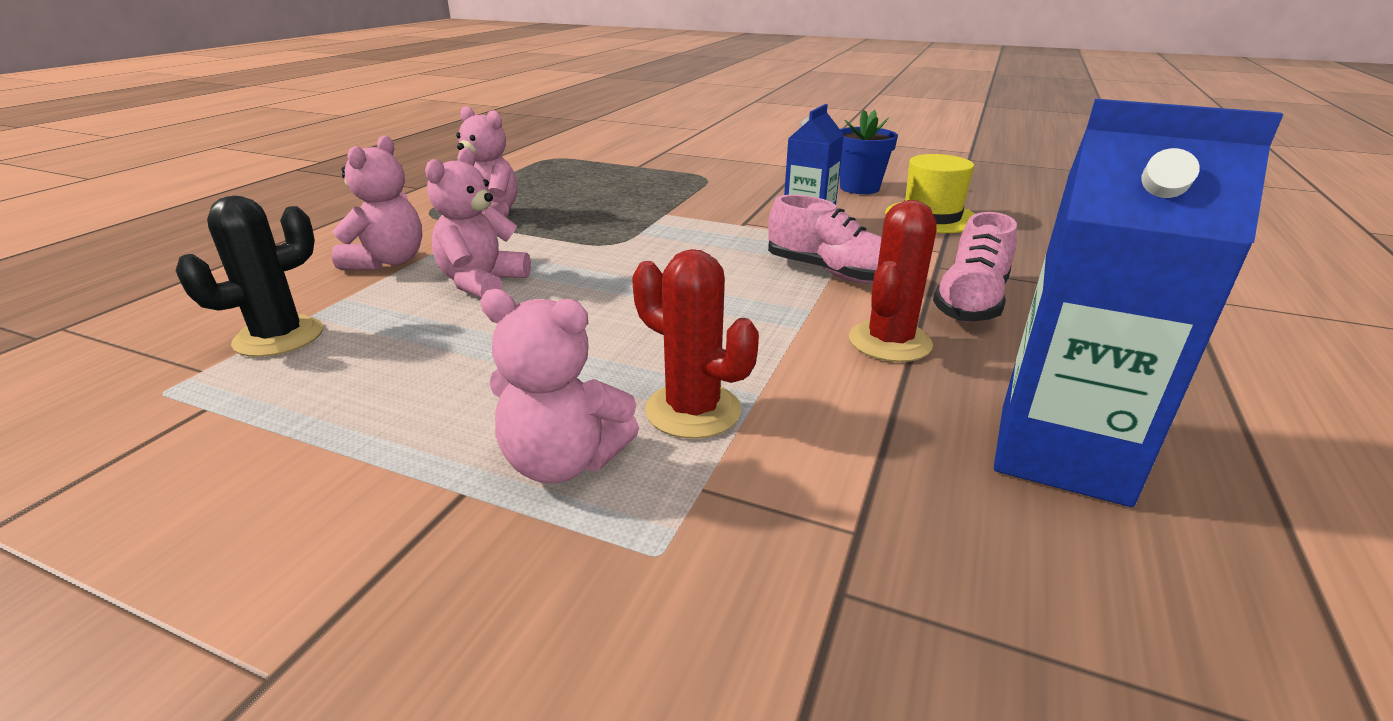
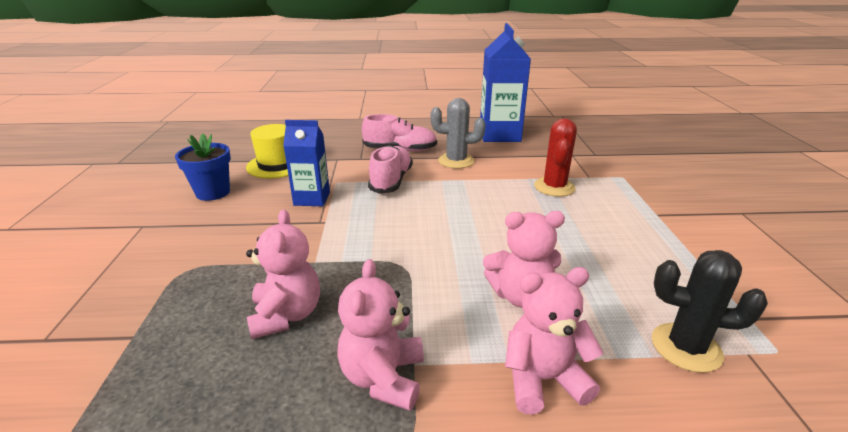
camera: 115 degrees left, 0 degrees up
pink teddy bear [480,289,639,484] -> pink teddy bear moved to [246,209,320,339]
red cactus [849,200,937,362] -> grey cactus [431,98,486,169]

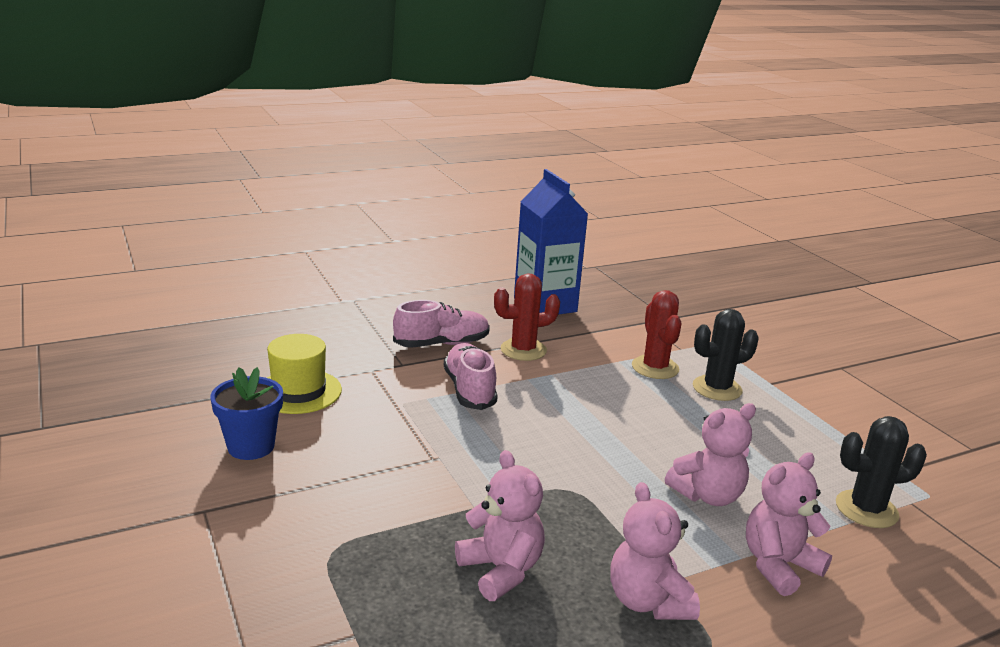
camera: 25 degrees left, 5 degrees down
blue carton [283,120,330,206] -> none
grey cactus [431,98,486,169] -> red cactus [494,273,560,361]
none -> black cactus [693,309,759,401]

